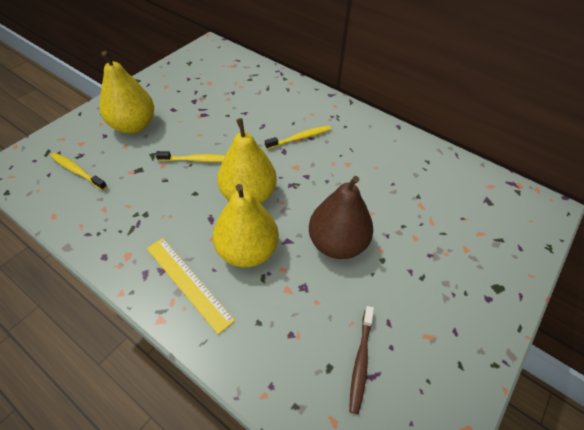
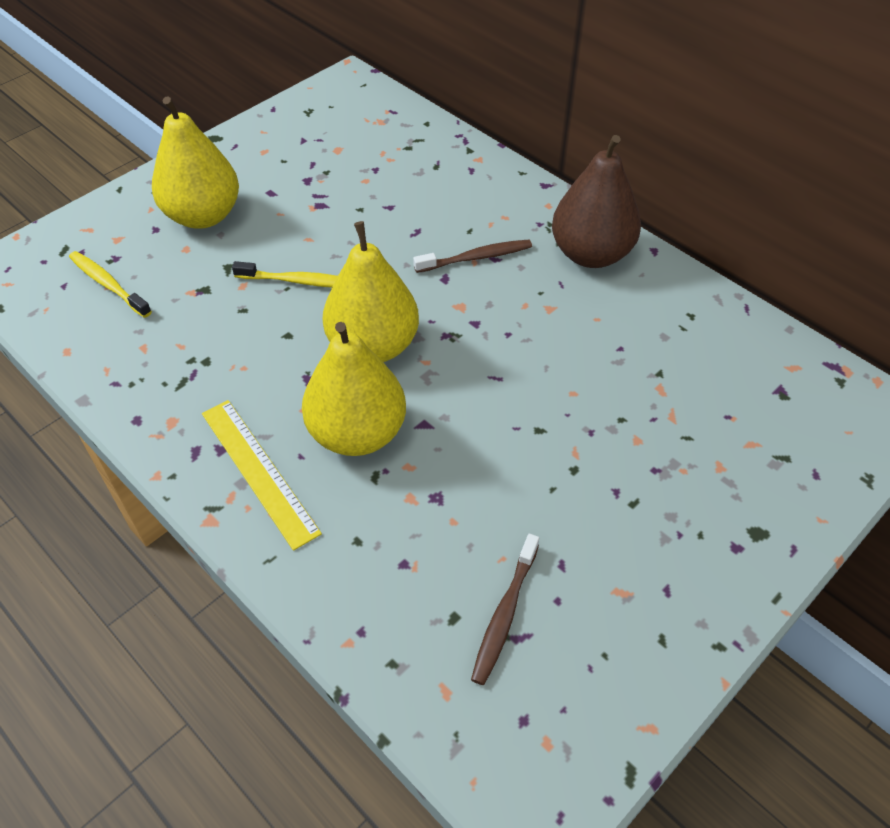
camera: 10 degrees right, 0 degrees up
yellow toothbrush [265,126,331,149] -> brown toothbrush [413,240,532,273]
brown pear [309,176,373,259] -> brown pear moved to [552,135,641,268]

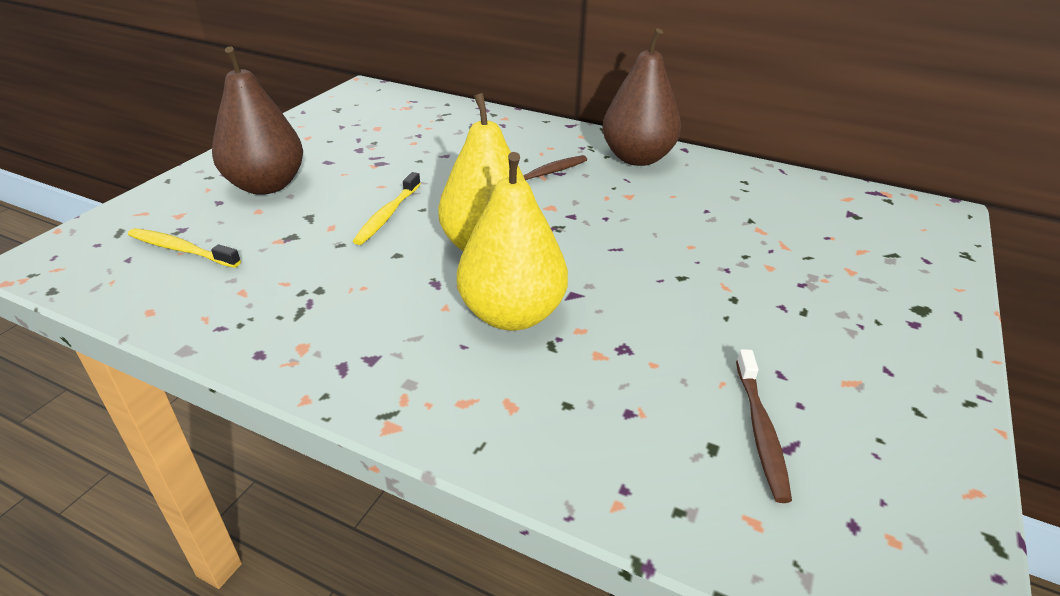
camera: 20 degrees left, 15 degrees down
yellow pear [152,97,239,229] -> brown pear [212,46,303,195]
yellow ruler [202,400,322,551] -> none
yellow toothbrush [232,261,338,288] -> yellow toothbrush turned 120 degrees clockwise [353,172,421,245]

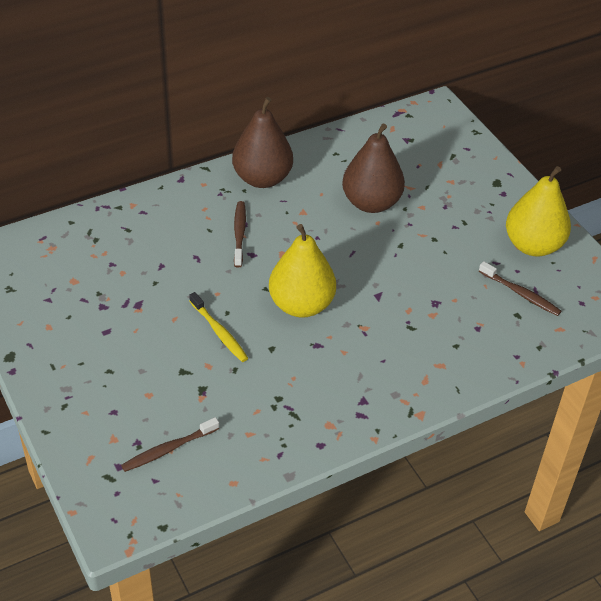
camera: 55 degrees left, 10 degrees up
yellow toothbrush [128,228,241,268] -> brown toothbrush [121,417,219,472]
brown pear [212,46,303,195] -> brown pear moved to [342,123,405,213]
yellow pear [457,152,568,331] -> yellow pear moved to [506,166,571,257]

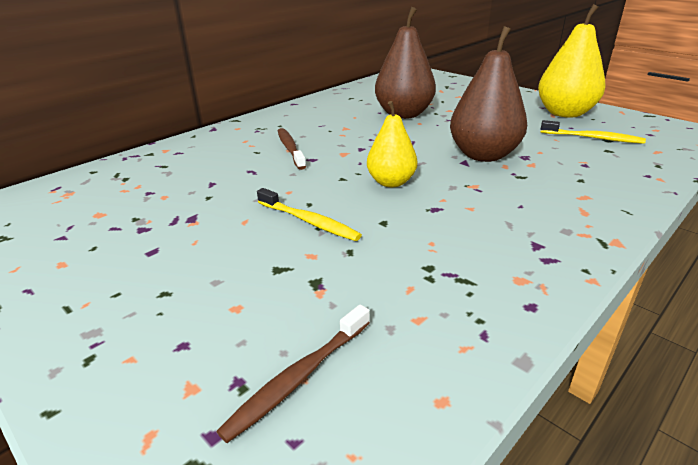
camera: 15 degrees left, 15 degrees down
brown pear [232,97,293,188] -> brown pear moved to [450,26,527,162]
yellow pear [269,224,336,318] -> yellow pear [367,101,417,187], size x0.62
brown toothbrush [479,261,561,316] -> yellow toothbrush [540,120,646,144]

